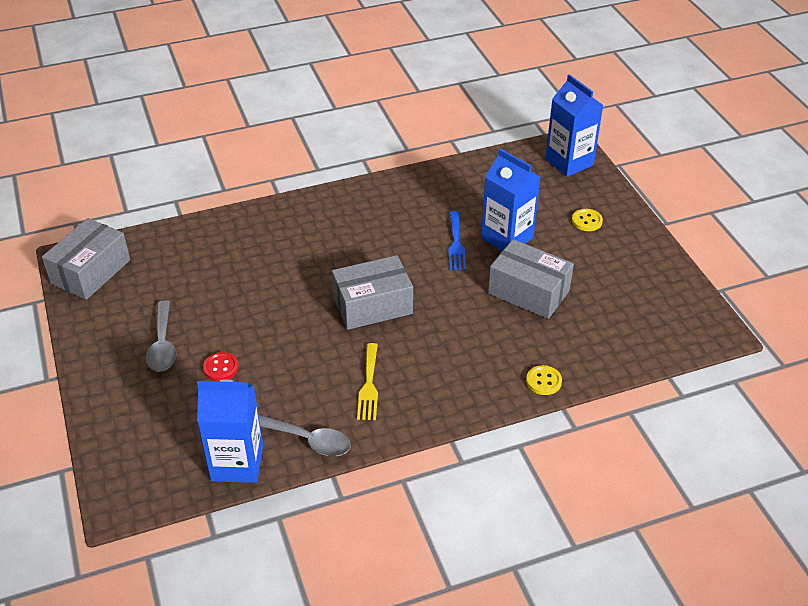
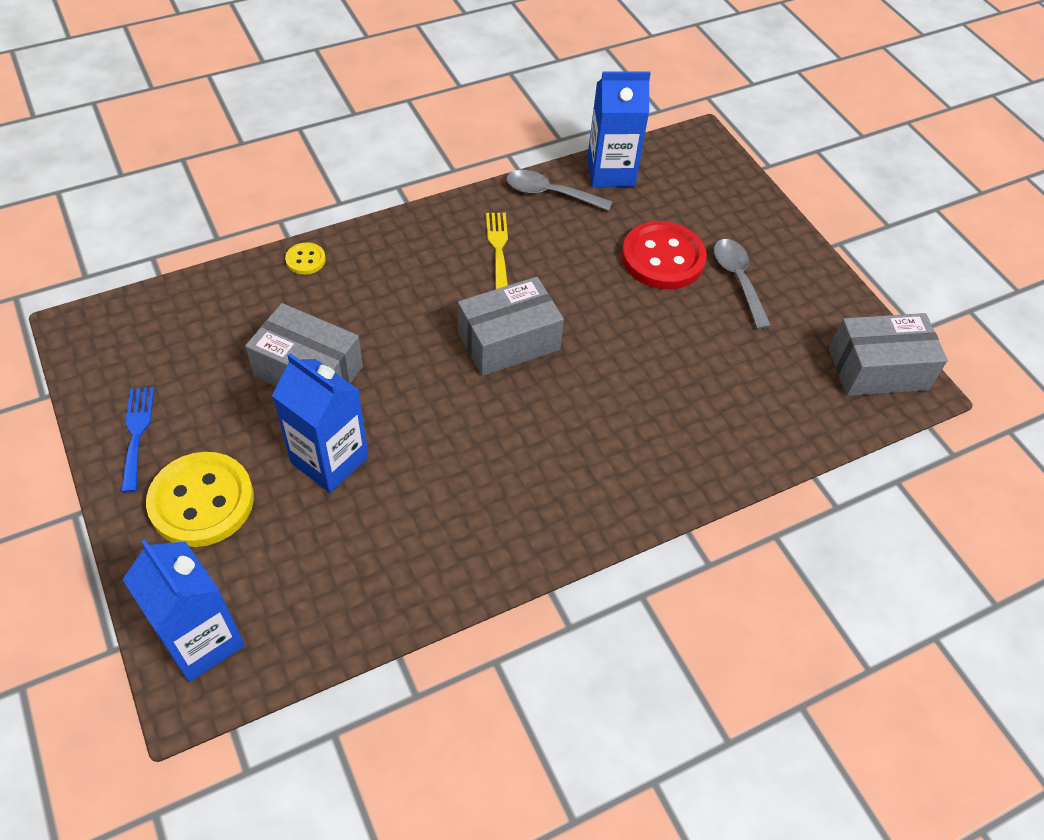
camera: 170 degrees right, 10 degrees up
grey box [42,218,130,300] -> grey box turned 60 degrees clockwise [829,313,948,396]
red button [203,352,239,381] -> red button [622,221,707,289], size x2.18
blue fork [448,211,466,271] -> blue fork moved to [121,387,154,493]
yellow button [572,209,603,231] -> yellow button [146,452,254,547], size x2.18

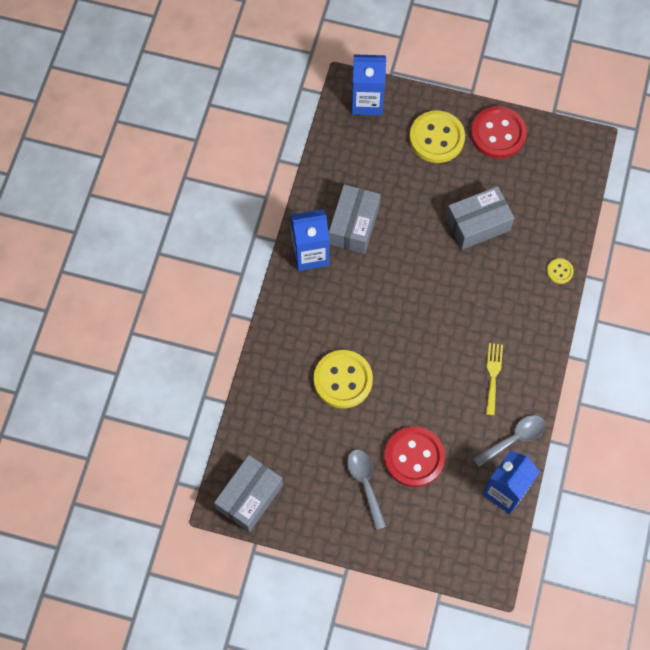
camera: 135 degrees right, 15 degrees up
blue fork [121,387,154,493] -> red button [471,106,527,159]
blue carton [272,353,369,493] -> blue carton moved to [291,209,330,271]
grey box [458,277,564,376] -> grey box moved to [329,184,381,254]
yellow fork [486,213,508,289] -> yellow fork turned 120 degrees counterclockwise [486,343,503,415]
grey spoon [714,239,771,329] -> grey spoon turned 135 degrees counterclockwise [347,450,386,530]
none -> yellow button [314,350,373,409]

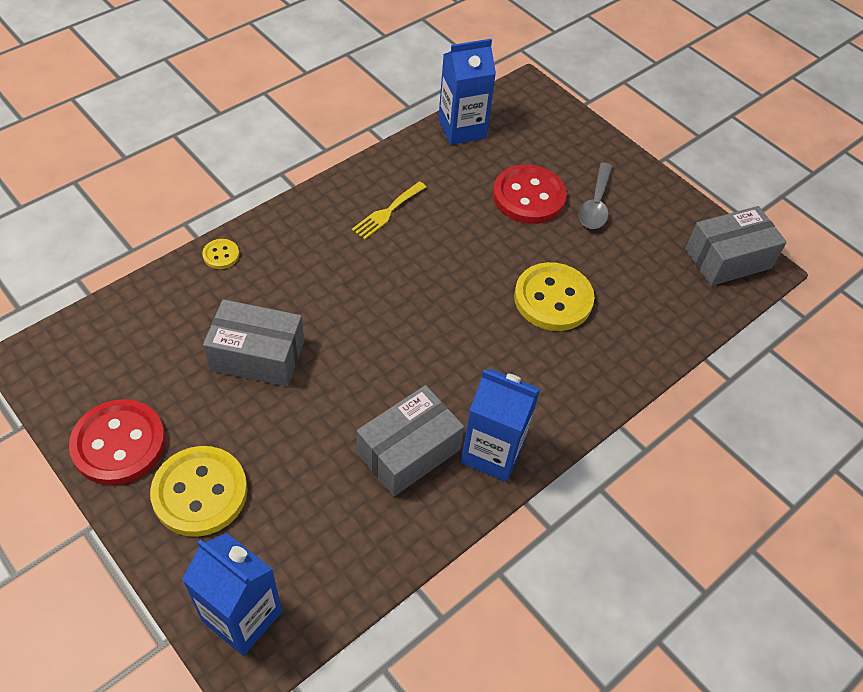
camera: 150 degrees left, 15 degrees down
grey spoon [473,415,545,467] -> none

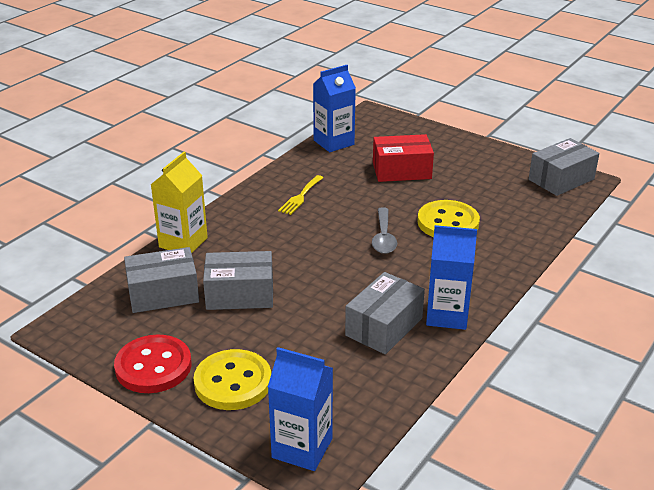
camera: 10 degrees left, 20 degrees down
yellow button [202,239,239,269] -> yellow carton [151,152,208,253]
red button [493,165,567,224] -> red box [373,134,434,182]
grey spoon [579,163,613,229] -> grey spoon moved to [372,207,397,254]
none -> grey box [124,247,199,313]

